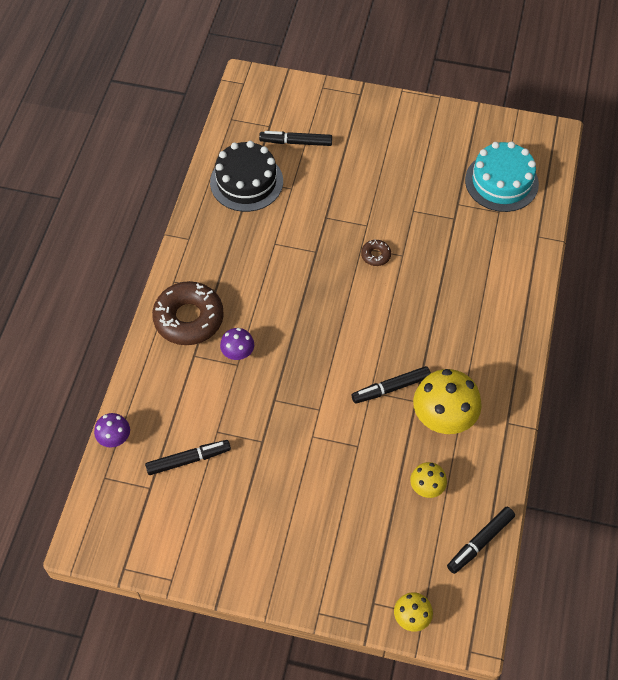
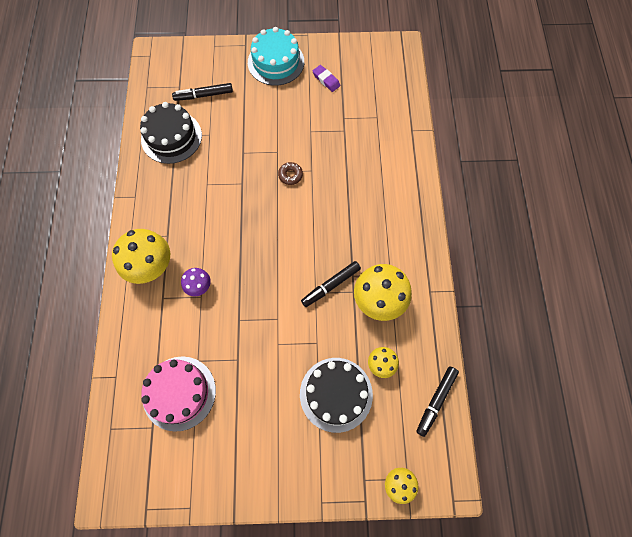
camera: 15 degrees left, 10 degrees up
purple mushroom [94,413,130,447] -> none
black marker [145,440,231,475] -> pink cake [141,356,216,432]
brown donut [152,281,224,345] -> yellow mushroom [112,229,170,284]
turquoise cake [465,141,539,212] -> turquoise cake moved to [248,27,304,86]
none -> black cake [300,358,373,433]
none -> purple eraser [313,65,340,92]

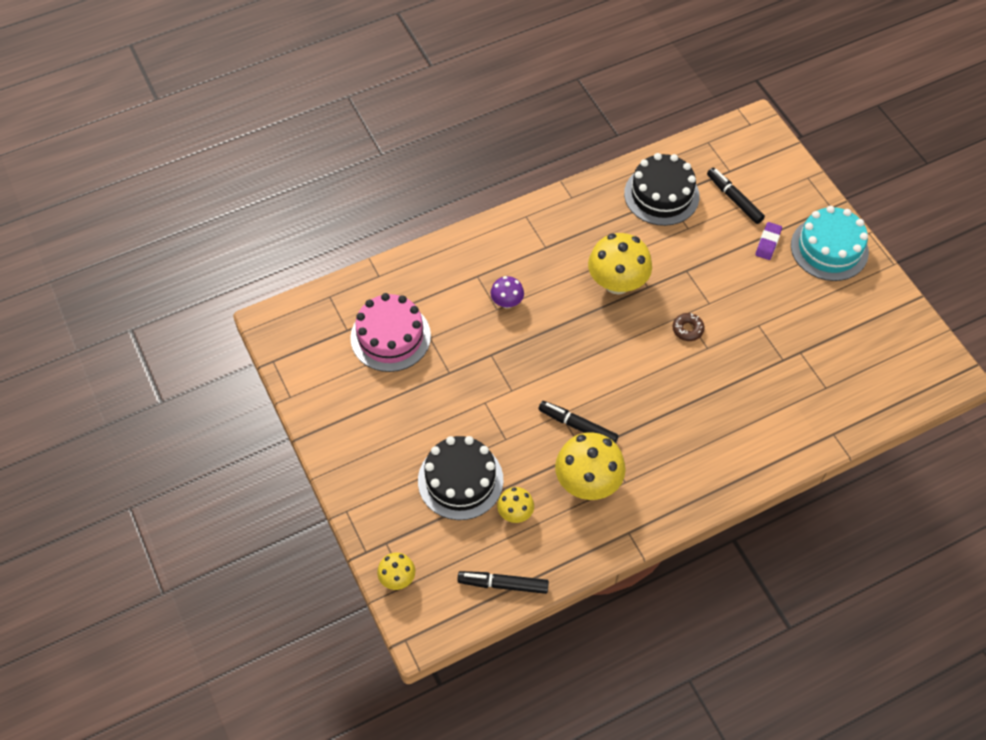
camera: 65 degrees right, 10 degrees down
yellow mushroom [112,229,170,284] -> yellow mushroom moved to [588,233,652,294]
purple eraser [313,65,340,92] -> purple eraser moved to [755,222,782,260]

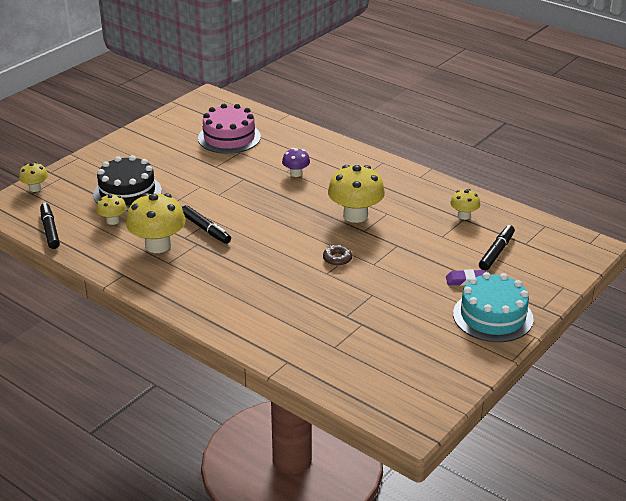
camera: 65 degrees right, 25 degrees down
black marker [539,401,619,443] -> black marker turned 135 degrees clockwise [182,205,231,244]
black cake [624,153,700,226] -> yellow mushroom [450,189,480,220]

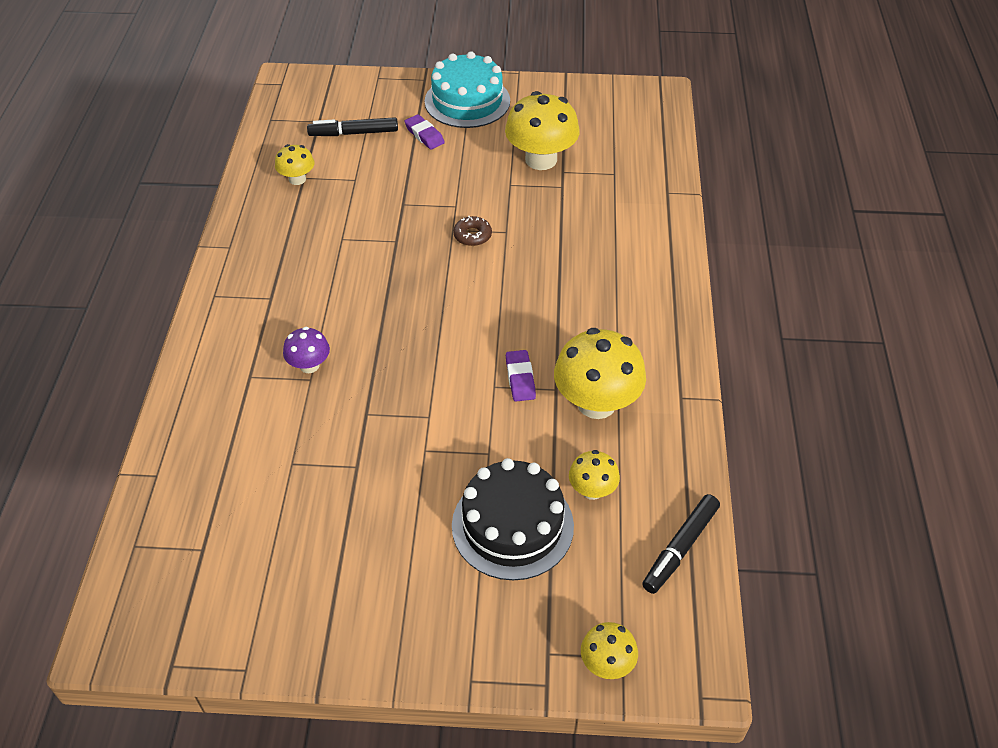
camera: 125 degrees left, 15 degrees up
black marker [182,205,231,244] -> purple eraser [506,350,536,401]
pink cake [198,104,261,154] -> none
yellow mushroom [328,165,385,223] -> yellow mushroom moved to [505,91,580,170]

